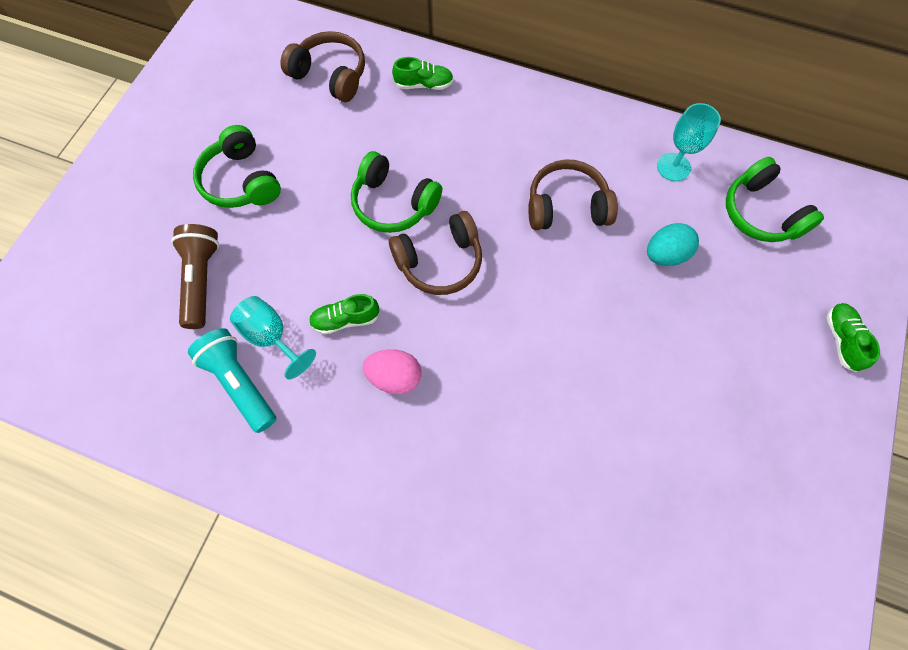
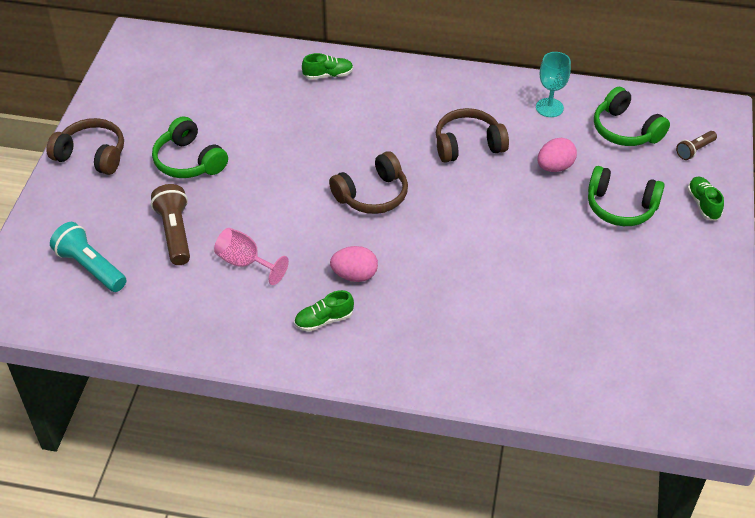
camera: 10 degrees left, 20 degrees down
turquoise flashlight [188,328,276,433] -> turquoise flashlight moved to [50,222,127,292]
turquoise goblet [230,296,316,380] -> pink goblet [214,228,289,285]
brown headphones [280,31,365,102] -> brown headphones moved to [46,118,124,175]
green shoe [309,294,380,334] -> green shoe moved to [294,290,354,332]
green headphones [351,151,442,233] -> green headphones moved to [588,166,665,226]
turquoise egg [647,223,699,266] -> pink egg [538,138,577,172]
none -> brown flashlight [676,131,717,160]

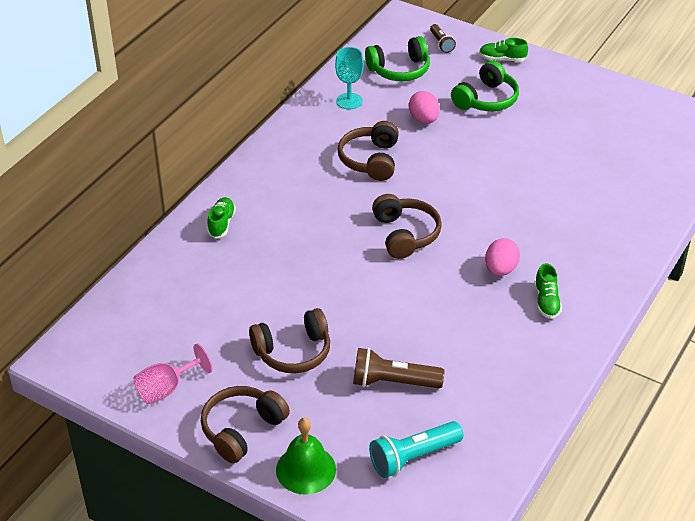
camera: 70 degrees left, 5 degrees down
green headphones [152,116,228,178] -> brown headphones [249,308,330,373]
pink goblet [214,228,289,285] -> pink goblet moved to [134,343,212,404]
none -> green bell [276,418,336,495]

